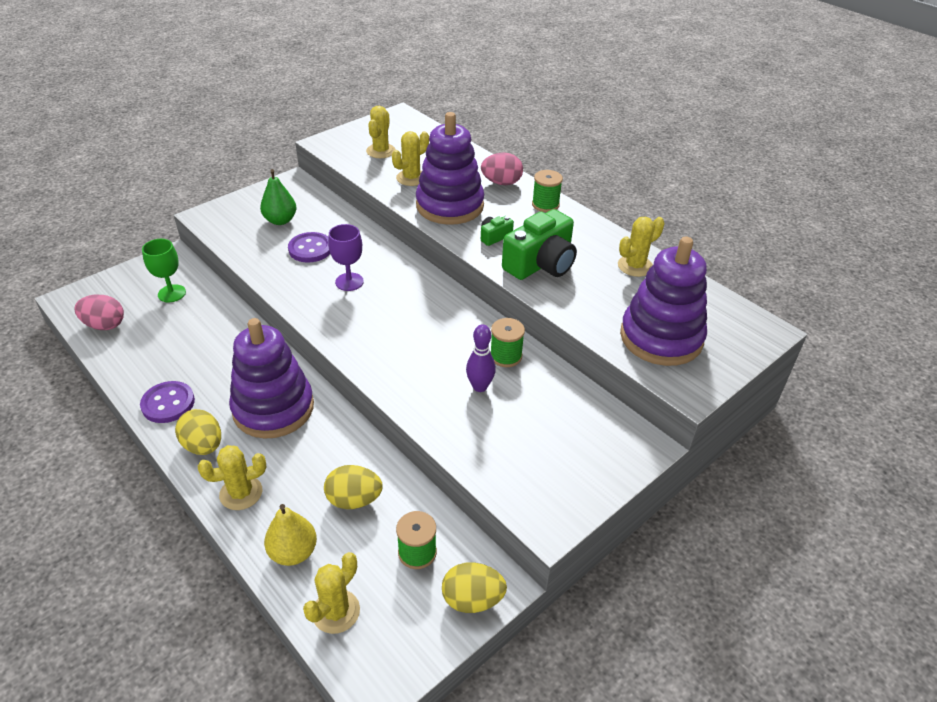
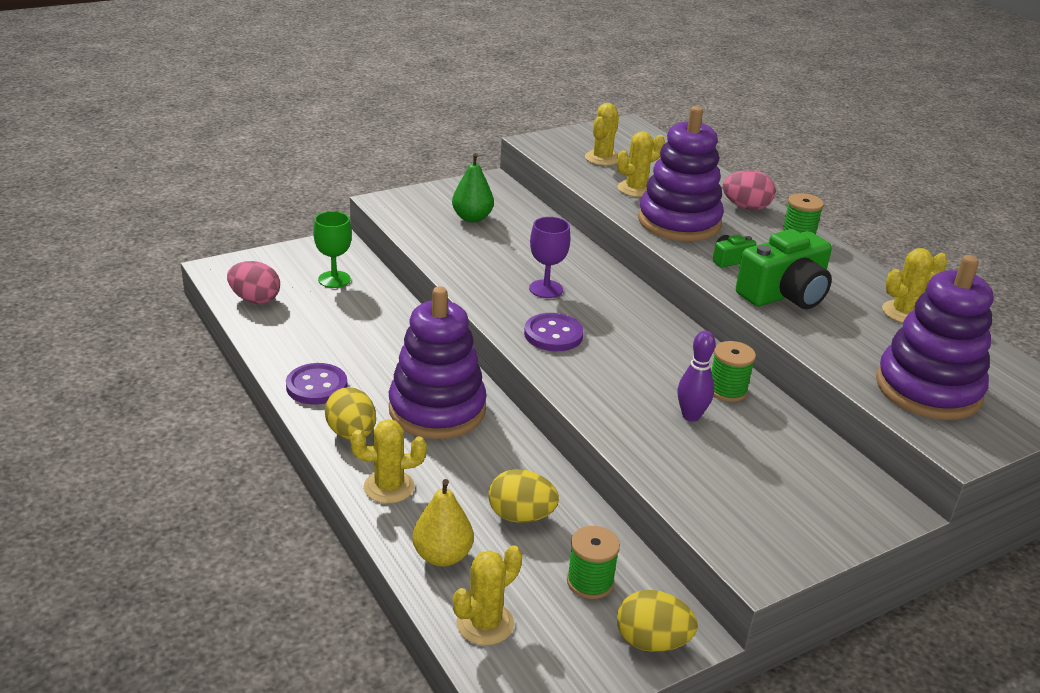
camera: 10 degrees right, 10 degrees down
purple button [288,232,330,263] -> purple button moved to [524,313,584,351]

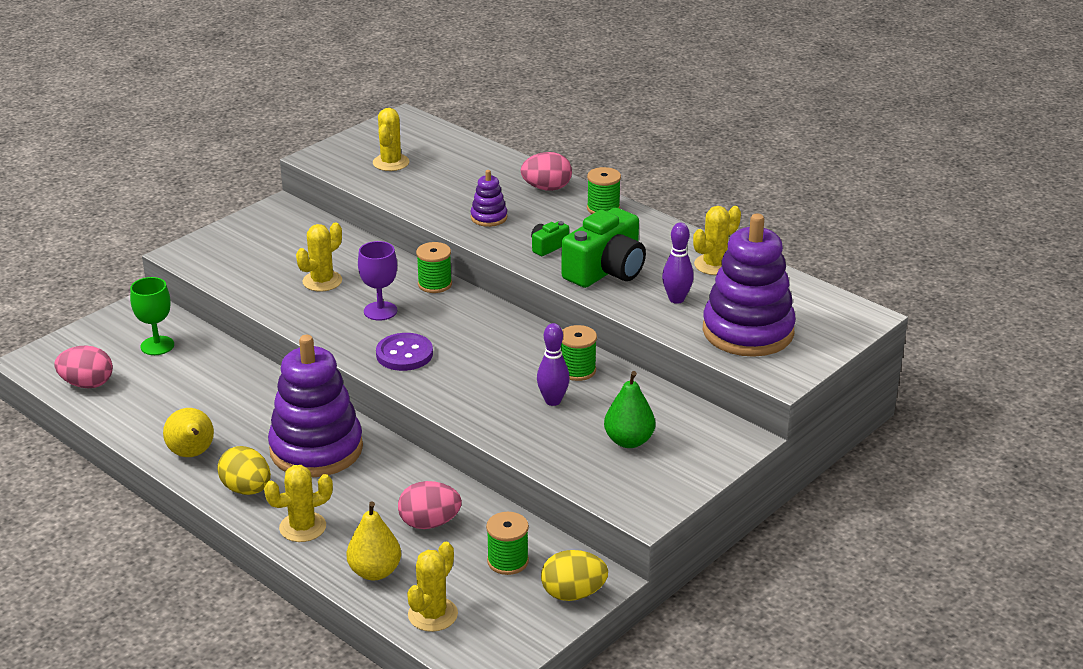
camera: 15 degrees left, 0 degrees up
purple button [286,363,347,405] -> yellow pear [163,408,214,457]
green pear [452,153,494,222] -> green pear moved to [604,371,655,448]
yellow egg [488,469,559,523] -> pink egg [398,481,462,529]
yellow cactus [617,131,665,197] -> yellow cactus moved to [296,222,342,292]
purple stacking toy [638,106,724,241] -> purple stacking toy [471,170,507,227], size x0.45
none -> green spool [416,242,452,293]
none -> purple bowling pin [662,222,694,304]

